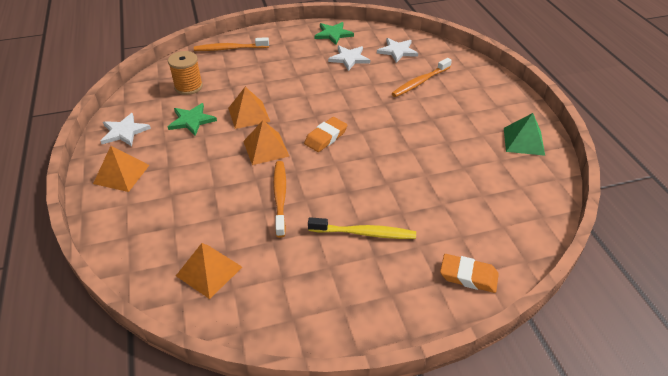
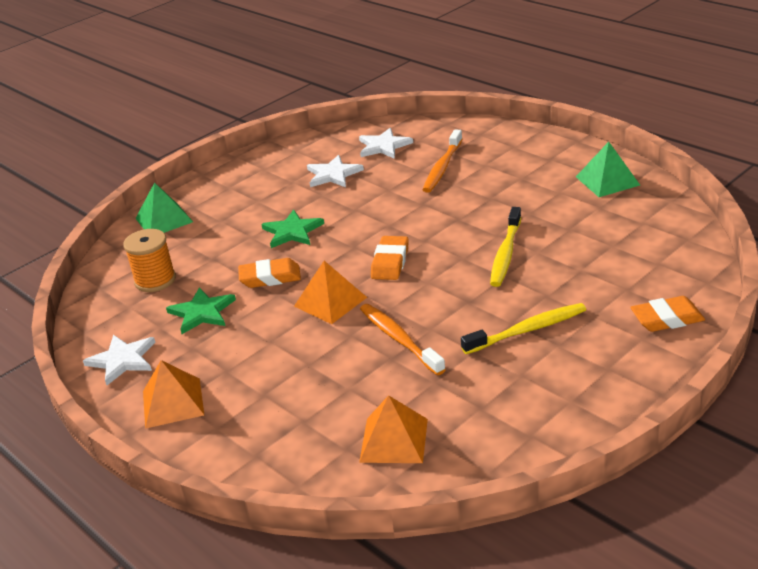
camera: 25 degrees left, 10 degrees down
orange toothbrush [194,37,269,51] -> green pyramid [135,182,193,233]
orange pyramid [228,87,270,129] -> orange eraser [238,258,301,288]
green star [315,22,354,45] -> green star moved to [261,210,324,248]
none -> yellow toothbrush [490,207,521,287]

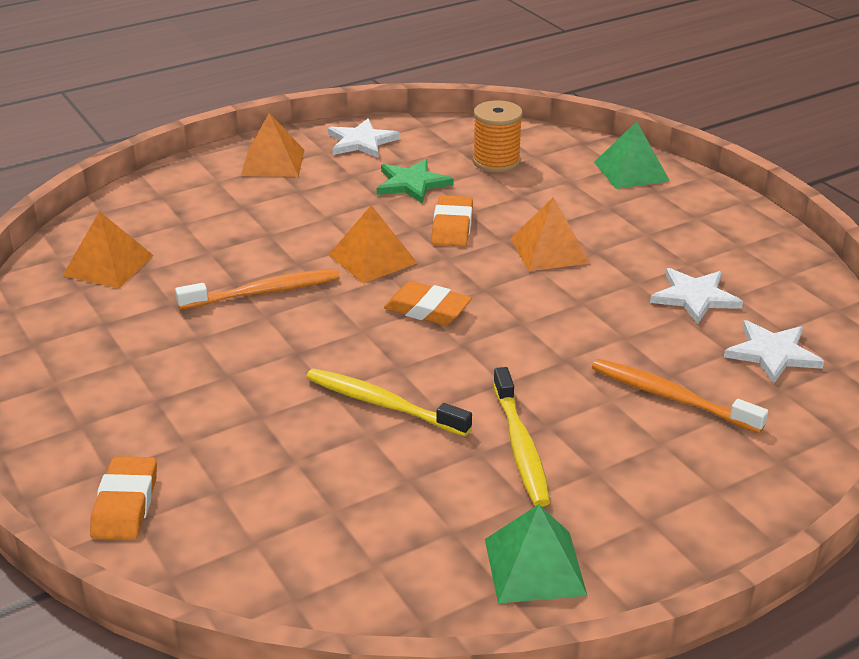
camera: 100 degrees right, 0 degrees up
green star [261,210,324,248] -> orange pyramid [511,197,590,271]
yellow toothbrush [461,303,586,354] -> yellow toothbrush moved to [493,367,550,507]

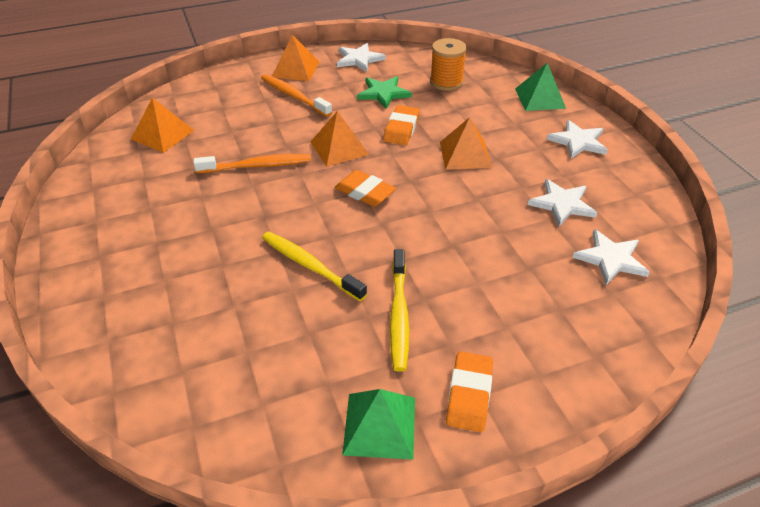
camera: 10 degrees right, 10 degrees up
orange eraser [90,456,157,540] -> orange eraser moved to [446,351,493,432]
orange toothbrush [592,359,768,433] -> orange toothbrush moved to [261,74,332,117]
none -> white star [546,120,608,158]

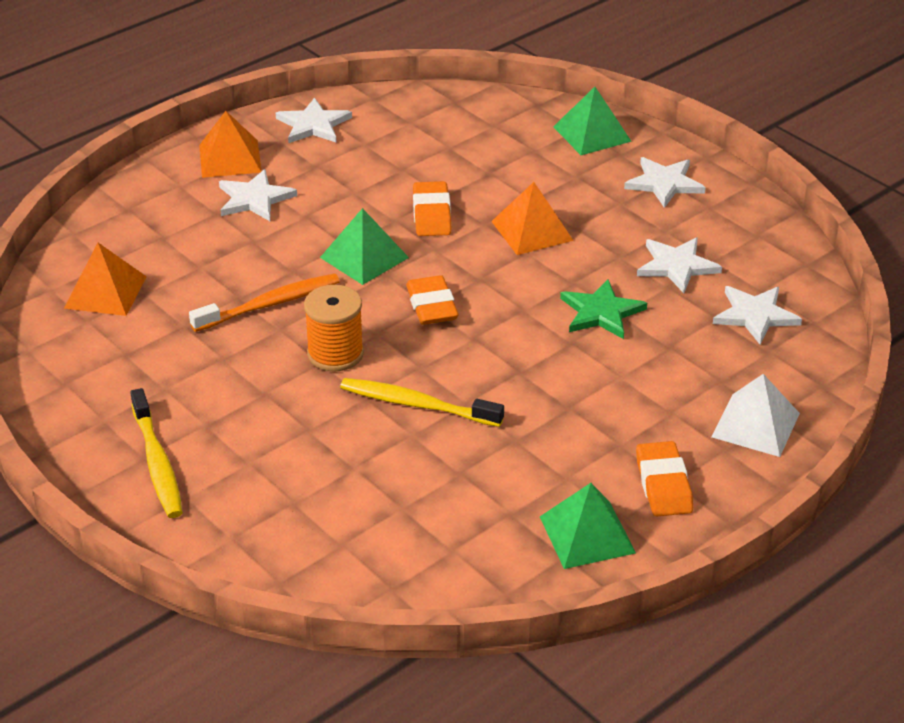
camera: 20 degrees left, 5 degrees down
orange toothbrush [261,74,332,117] -> white star [219,169,297,221]
orange pyramid [311,111,369,166] -> green pyramid [320,208,409,285]
orange eraser [335,170,396,206] -> orange eraser turned 60 degrees clockwise [406,275,459,325]
green star [357,76,412,109] -> green star moved to [560,279,647,339]
yellow toothbrush [390,249,409,372] -> yellow toothbrush moved to [130,388,183,518]
orange spool [430,38,467,91] -> orange spool moved to [304,285,364,372]
none -> white pyramid [711,374,800,457]

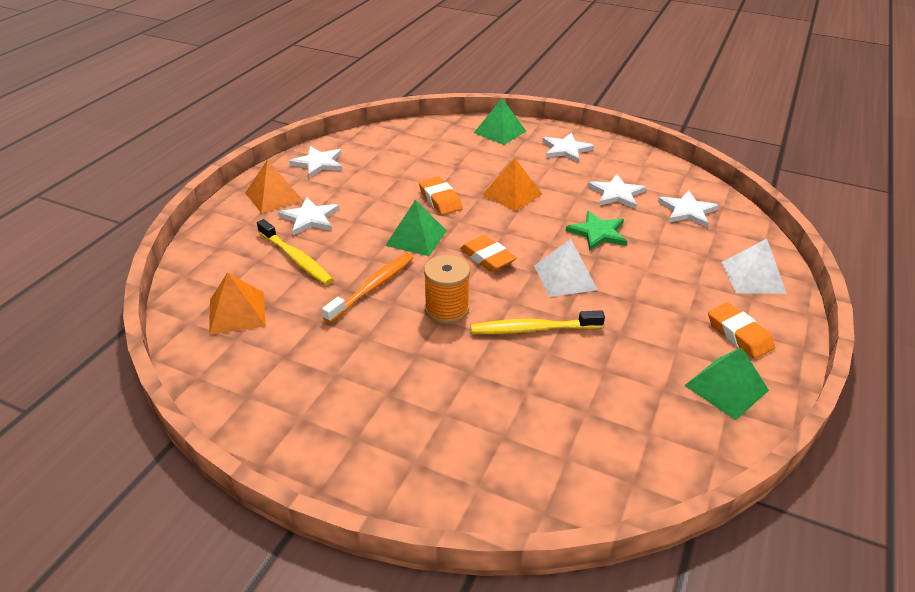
camera: 25 degrees left, 0 degrees up
yellow toothbrush [130,388,183,518] -> yellow toothbrush moved to [257,219,333,285]
none -> white pyramid [534,239,598,297]

